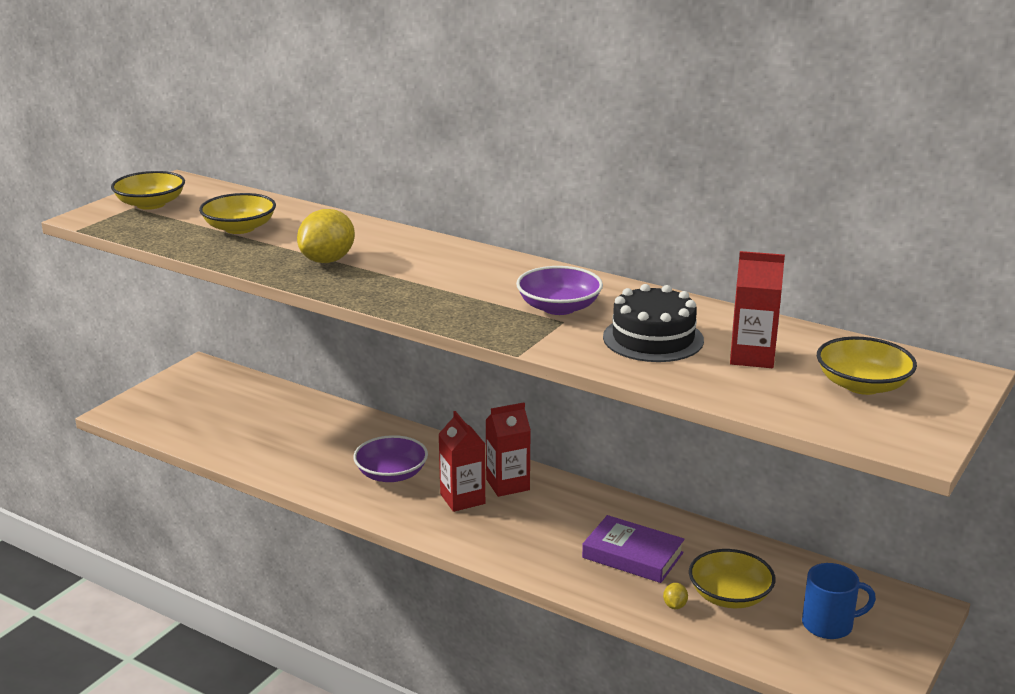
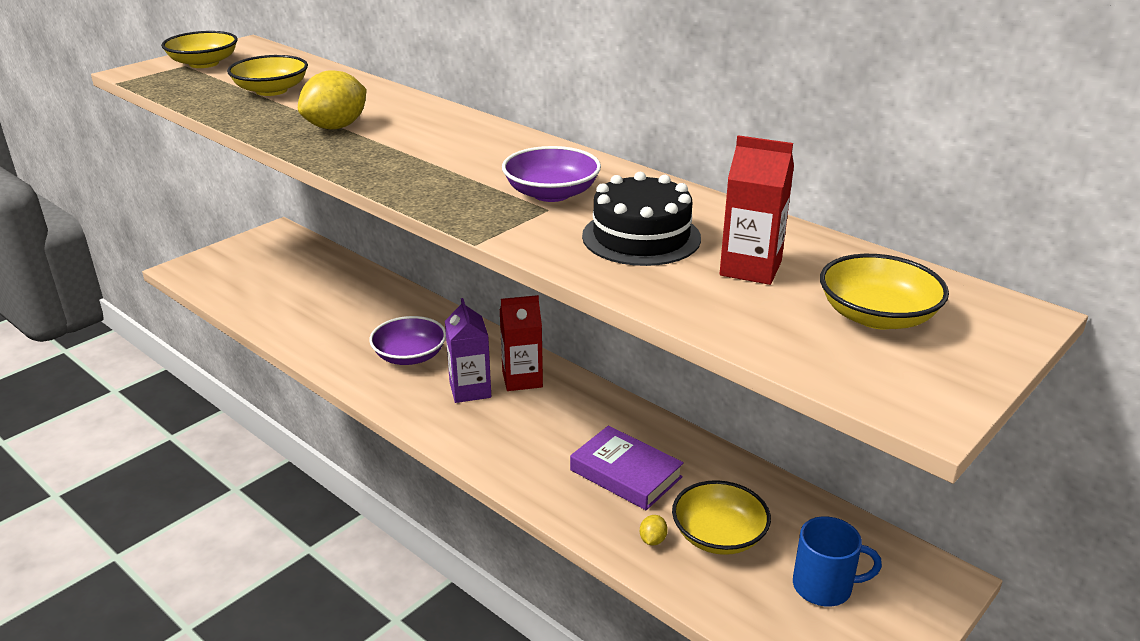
camera: 10 degrees right, 5 degrees up
red carton [438,411,485,512] -> purple carton [445,298,491,403]

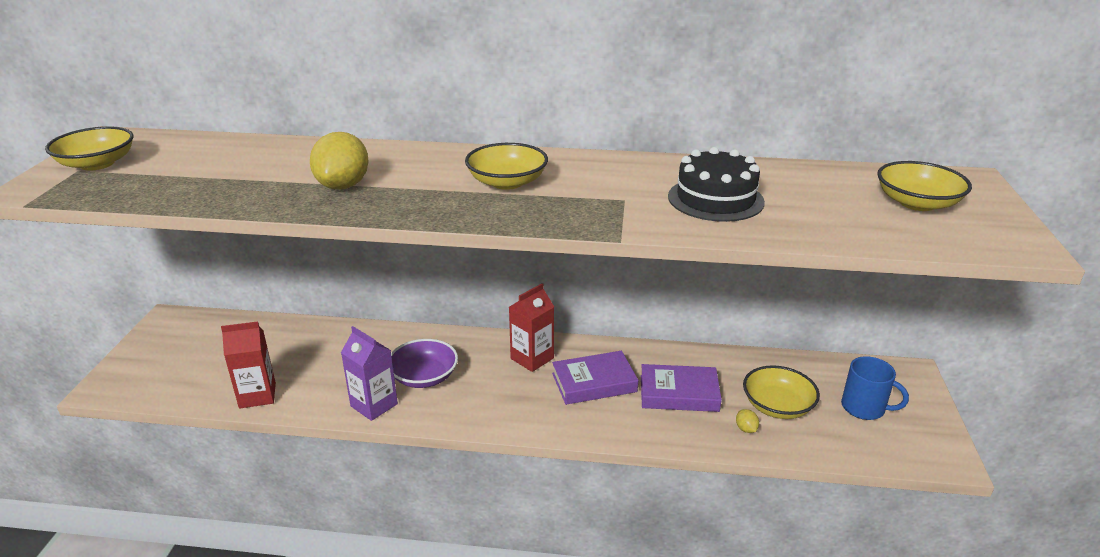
camera: 35 degrees left, 0 degrees up
yellow bowl [227,55,308,96] -> yellow bowl moved to [465,143,548,190]
purple carton [445,298,491,403] -> purple carton moved to [341,326,398,421]
purple bowl [502,146,601,202] -> none
red carton [720,135,794,285] -> red carton moved to [221,321,276,409]
blue mug [793,516,882,607] -> blue mug turned 60 degrees clockwise [841,356,909,420]
none -> purple book [552,351,638,405]

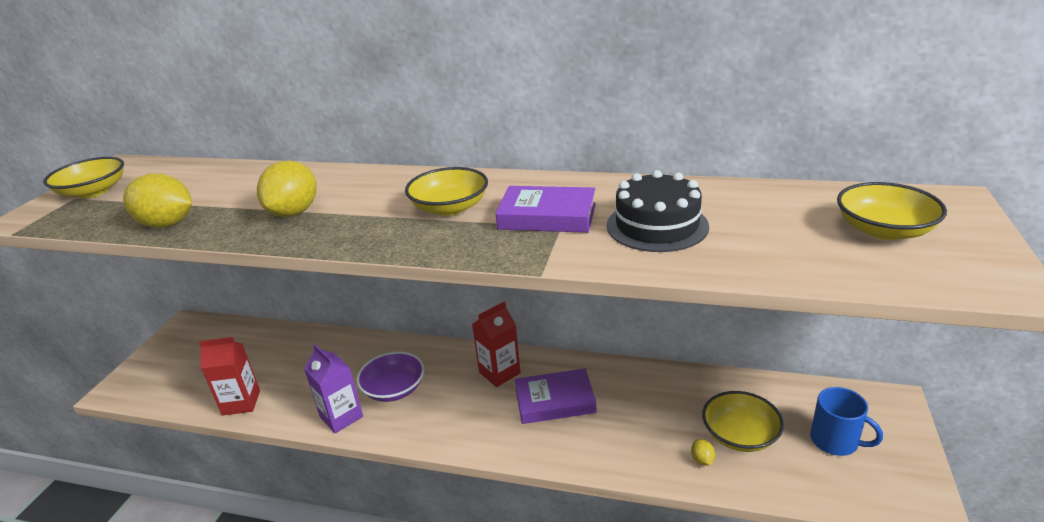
camera: 10 degrees right, 0 degrees up
purple book [641,364,722,412] -> purple book moved to [495,186,596,233]
none -> yellow lemon [123,173,192,228]

